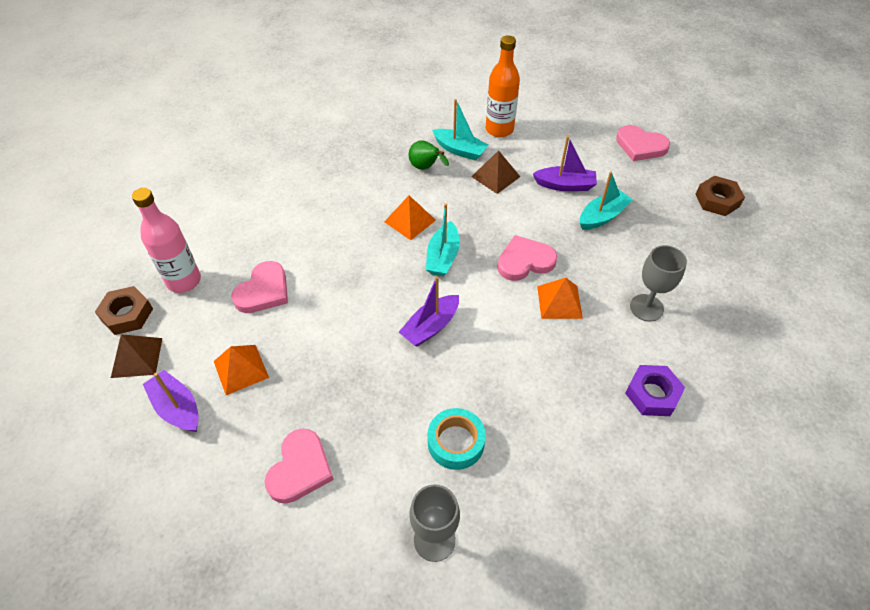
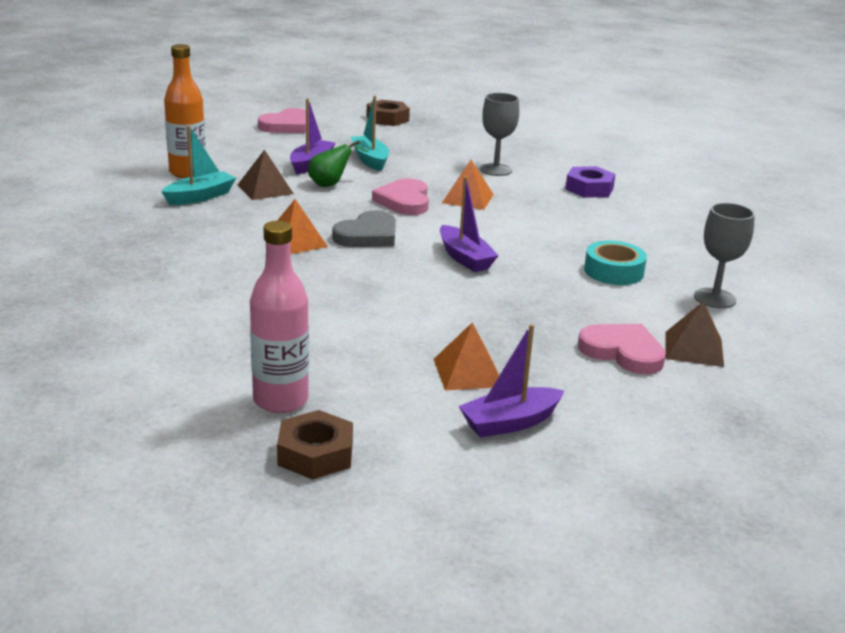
camera: 75 degrees left, 25 degrees down
brown pyramid [111,334,162,378] -> brown pyramid moved to [665,301,724,367]
pink heart [231,261,288,313] -> none
green pear [409,140,449,170] -> green pear moved to [308,140,369,187]
turquoise boat [426,203,460,276] -> grey heart [332,210,396,247]

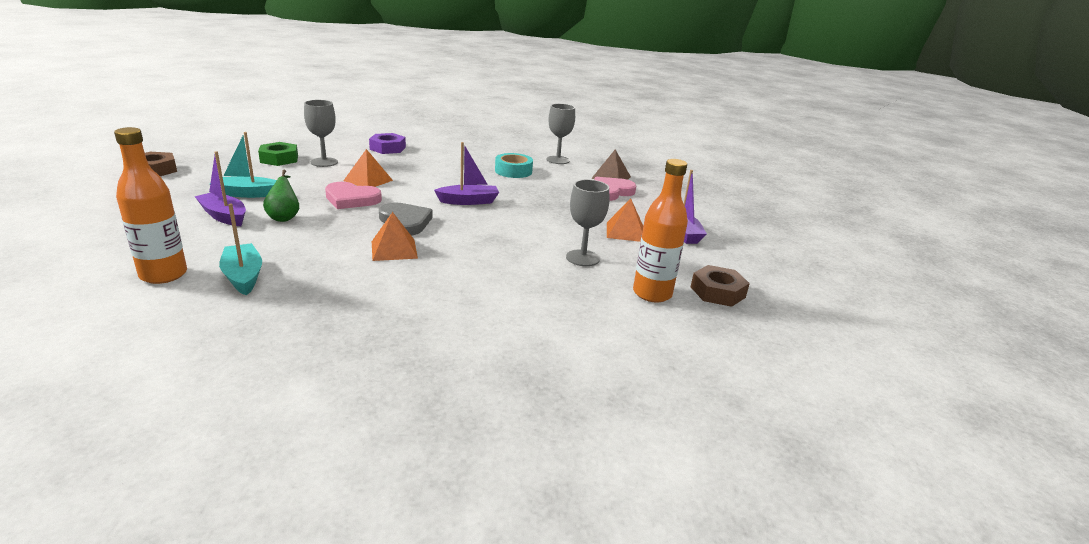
camera: 75 degrees left, 0 degrees up
brown pyramid [238,150,294,200] -> none
pink bottle [250,221,309,413] -> orange bottle [633,159,688,302]
pink heart [258,108,306,133] -> none
none -> green nut [258,142,298,166]
none -> grey goblet [566,179,609,266]

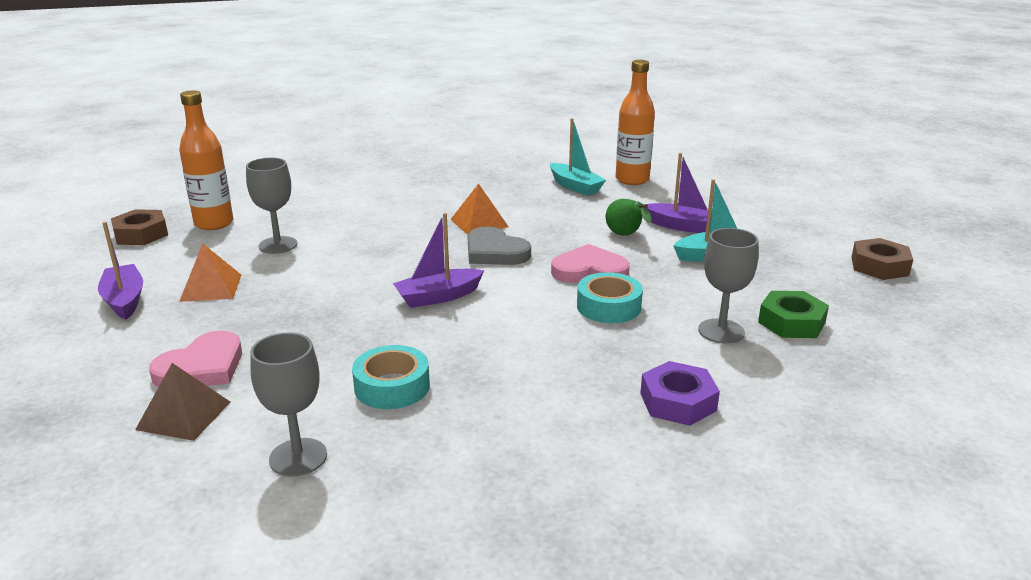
camera: 170 degrees right, 0 degrees up
orange pyramid [343,149,393,187] -> turquoise tape [577,272,643,323]

